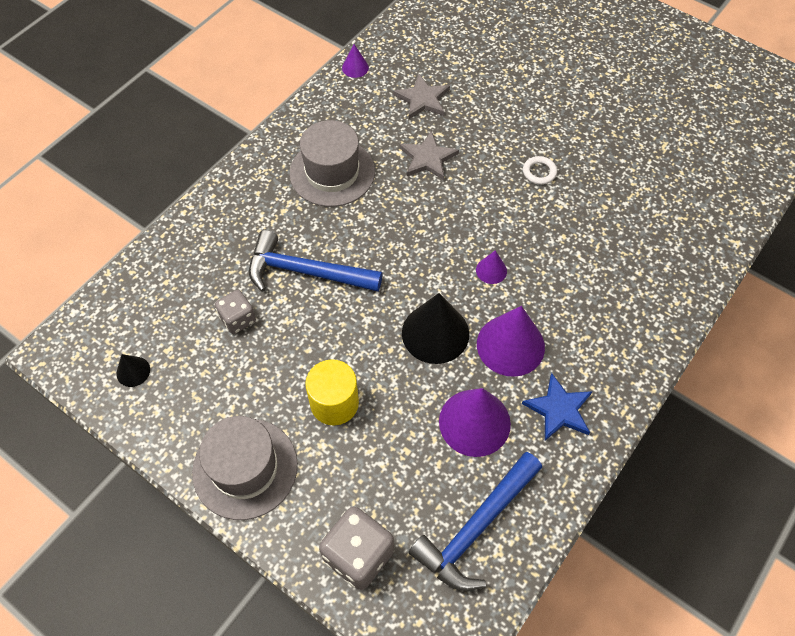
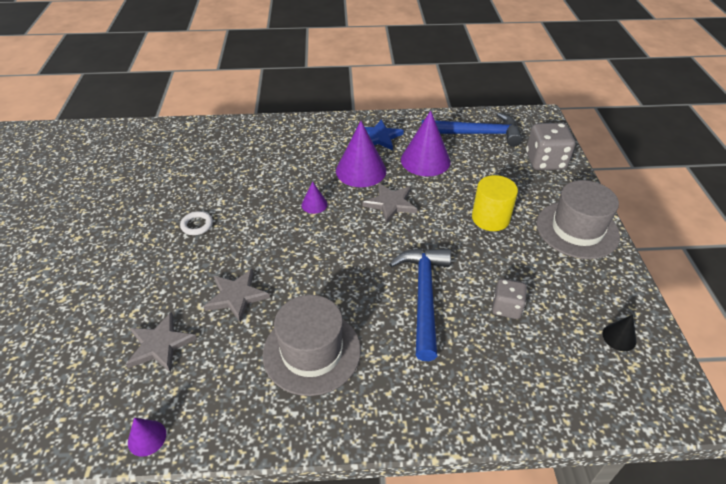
camera: 130 degrees left, 15 degrees down
blue hammer [249,230,383,292] -> blue hammer turned 150 degrees counterclockwise [389,249,451,361]
black cone [402,293,469,364] -> grey star [363,183,417,223]

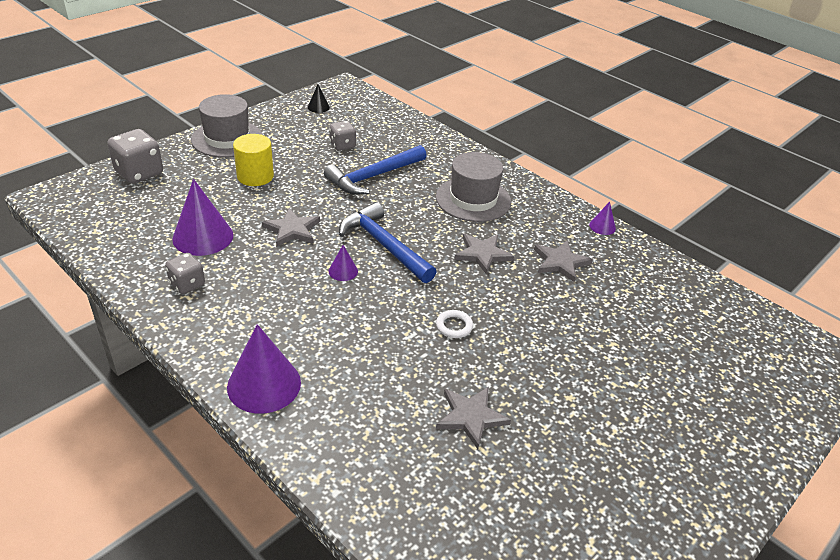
camera: 135 degrees left, 5 degrees down
purple cone [336,121,386,187] -> purple cone moved to [227,324,301,414]
blue star [356,119,404,150] -> grey dice [165,253,205,294]
blue hammer [421,113,522,147] -> blue hammer moved to [339,202,436,283]
none -> grey star [436,387,511,449]

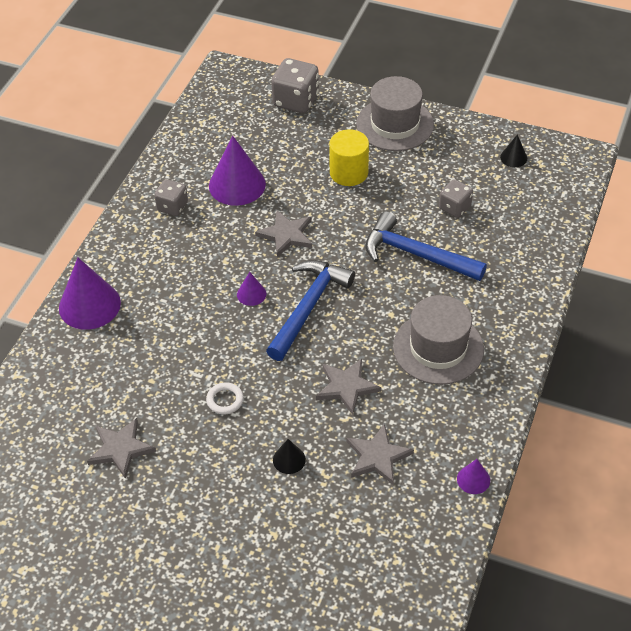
camera: 70 degrees right, 10 degrees up
none -> black cone [273,439,306,474]

